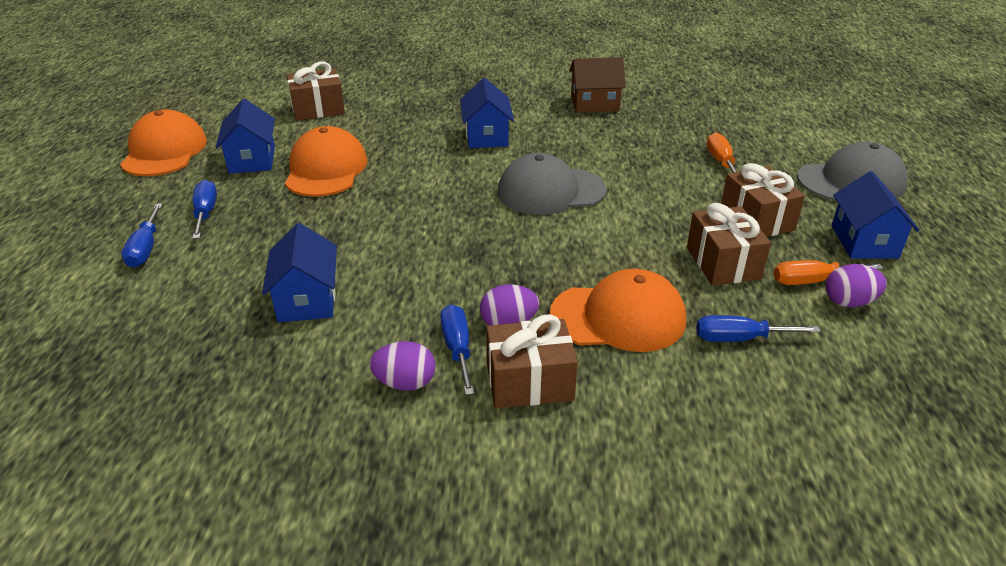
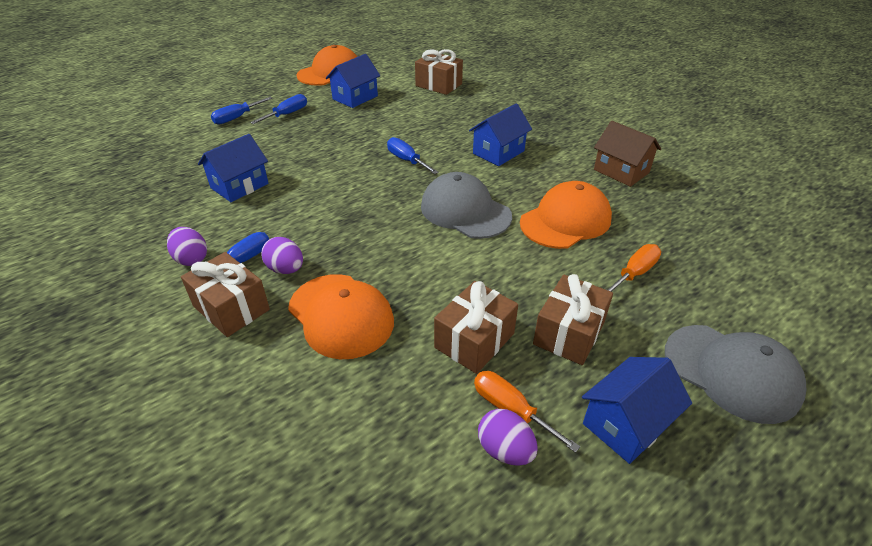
camera: 50 degrees right, 5 degrees up
orange cap [285,126,367,197] -> orange cap moved to [520,181,612,249]
blue screwdriver [696,315,821,342] -> blue screwdriver moved to [387,137,439,174]

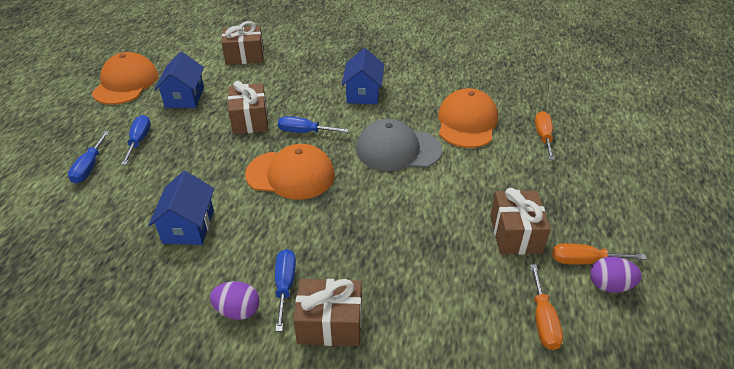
camera: 40 degrees left, 0 degrees up
purple egg [261,237,303,274] -> none
orange cap [288,274,394,359] -> orange cap moved to [245,144,335,200]
brown gift [533,274,613,365] -> brown gift moved to [228,81,268,134]
blue house [582,357,692,464] -> none
brown house [594,121,661,187] -> none
grey cap [665,325,806,424] -> none
none -> orange screwdriver [530,264,563,350]

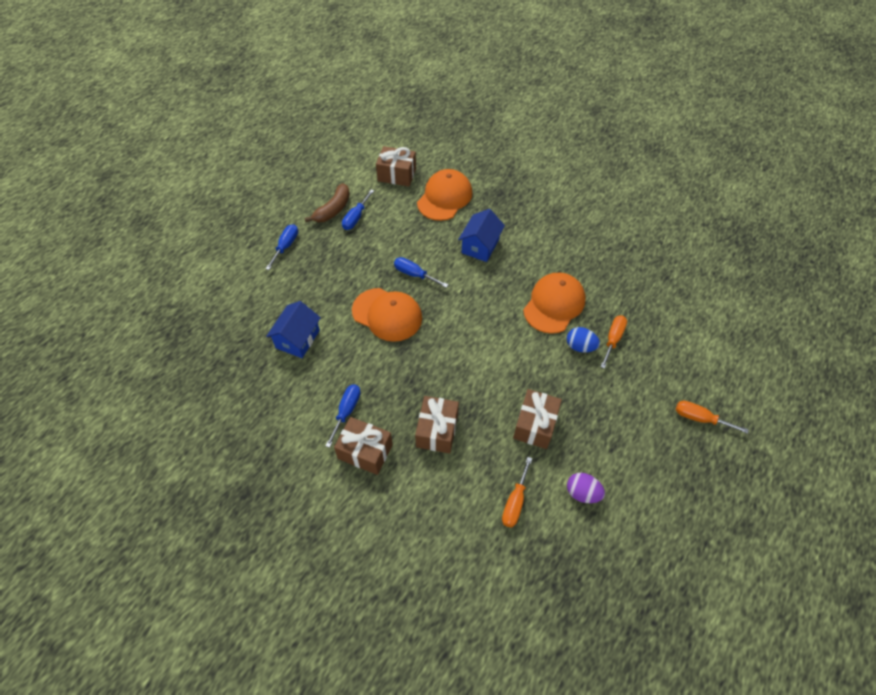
camera: 20 degrees right, 15 degrees up
blue screwdriver [68,131,109,183] -> blue screwdriver moved to [342,190,374,230]
orange cap [92,52,158,104] -> orange cap moved to [417,169,472,221]
blue house [154,52,204,108] -> brown banana [304,183,350,222]
purple egg [210,281,260,320] -> none
brown gift [228,81,268,134] -> brown gift moved to [415,396,459,453]
grey cap [356,119,442,171] -> none
orange screwdriver [552,243,647,264] -> orange screwdriver moved to [676,401,749,434]
none -> blue egg [567,327,600,353]

